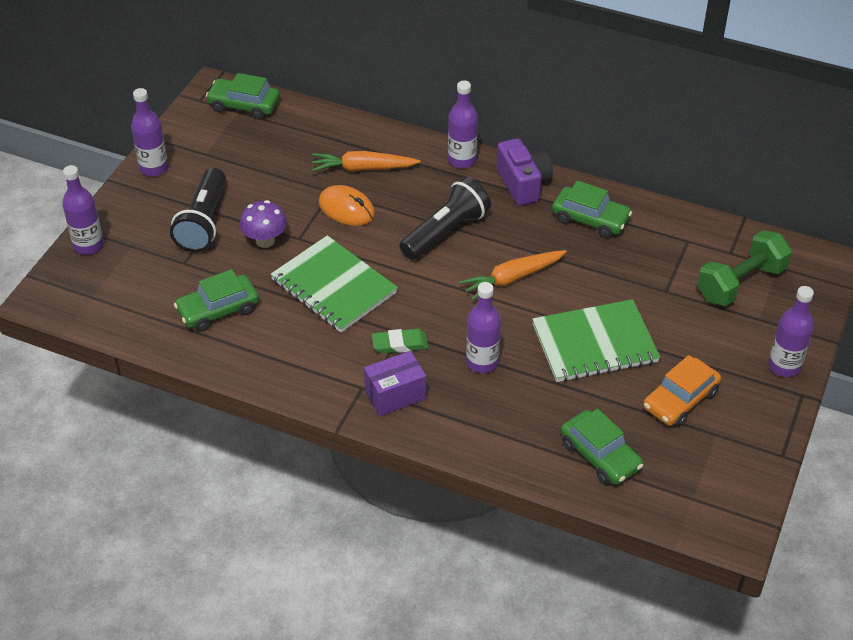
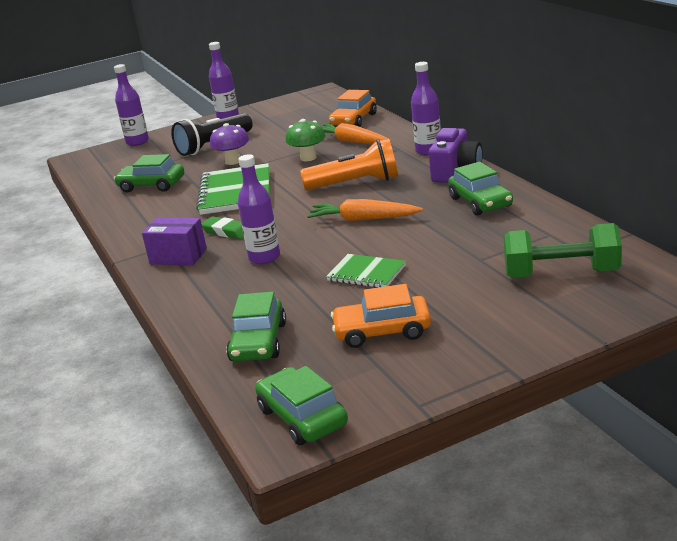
camera: 45 degrees right, 20 degrees down
green car [206,73,280,120] -> green car moved to [255,366,348,445]
orange mouse [319,185,375,226] -> green mushroom [285,119,326,161]
black flashlight [399,177,491,260] -> orange flashlight [300,138,398,190]
green notebook [532,299,660,382] -> green notebook [326,254,406,288], size x0.57
purple bottle [768,286,814,377] -> none
none -> orange car [329,90,377,127]

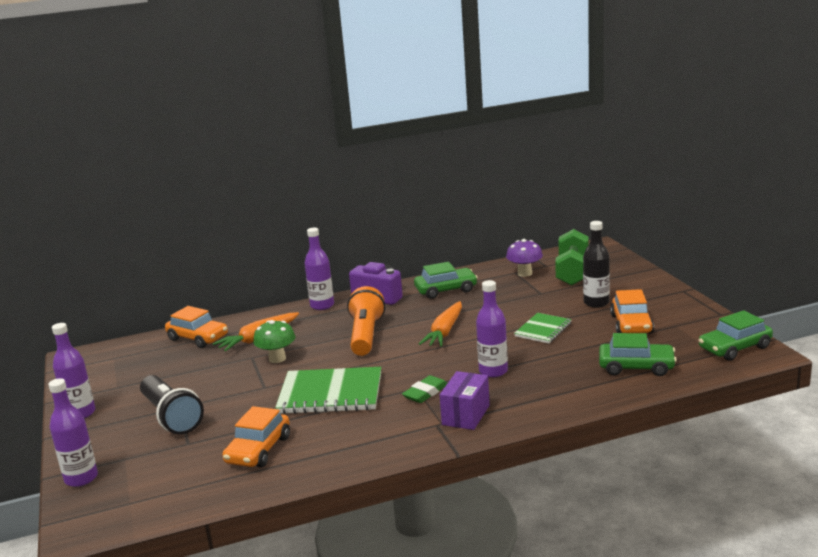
camera: 85 degrees left, 5 degrees down
green car [114,154,184,193] -> orange car [222,406,290,467]
purple mushroom [210,123,249,165] -> purple mushroom moved to [506,239,543,277]
none -> black bottle [583,221,610,308]

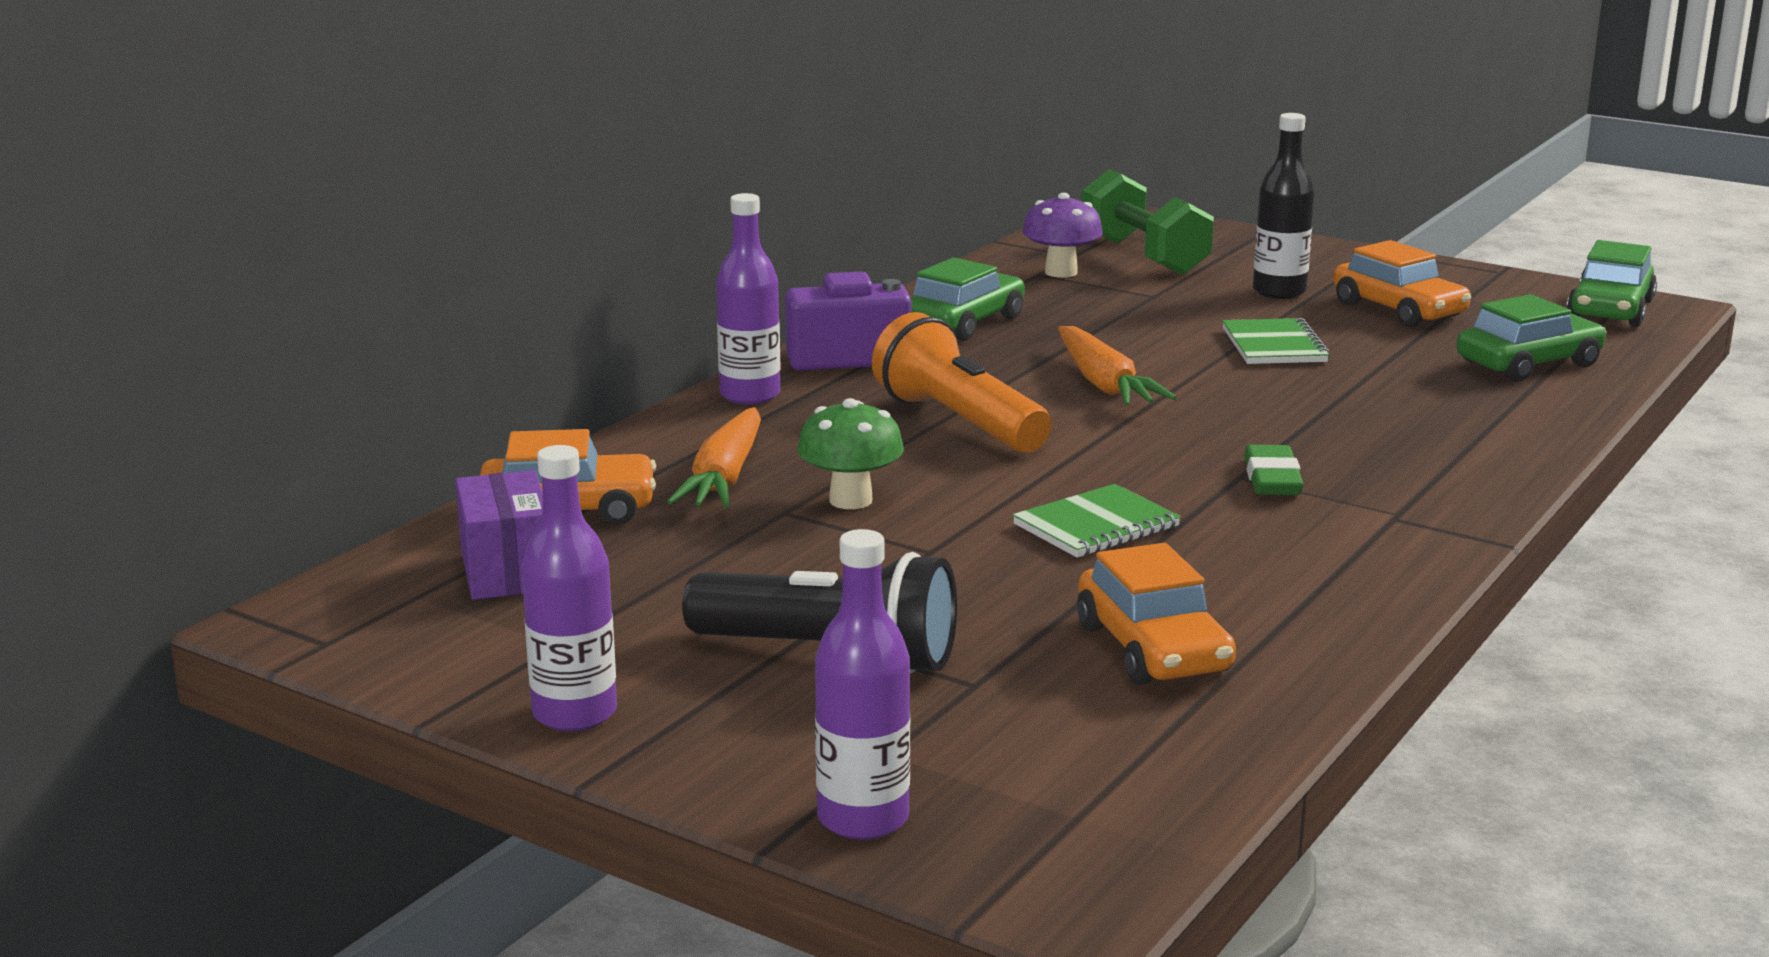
camera: 40 degrees left, 0 degrees up
green notebook [275,367,381,414] -> green notebook [1013,484,1181,558], size x0.57
purple box [440,371,490,430] -> purple box moved to [455,470,543,600]
purple bottle [476,280,508,378] -> none

